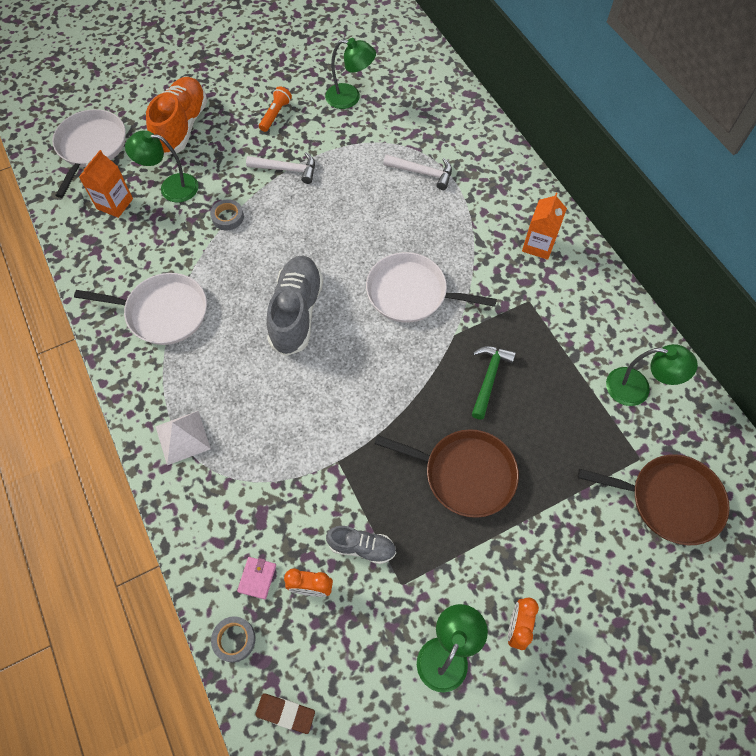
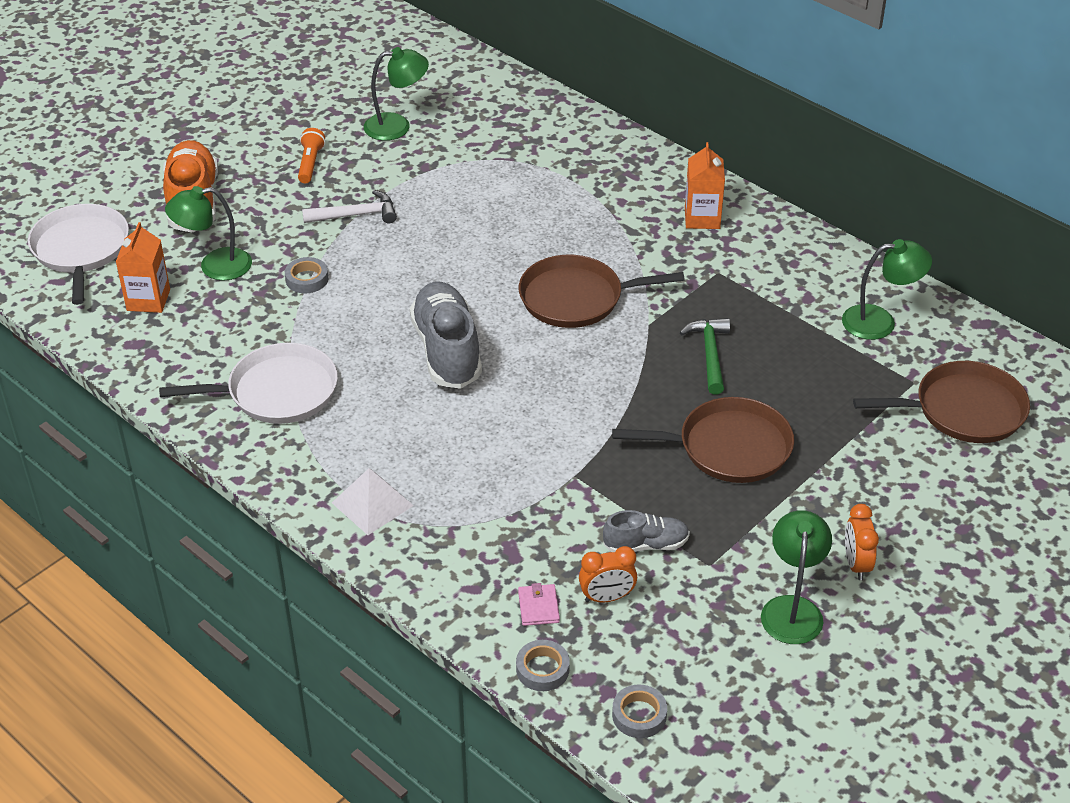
camera: 20 degrees left, 20 degrees down
brown eraser [256,693,315,734] -> grey tape [612,684,667,738]
white pan [366,252,497,323] -> brown pan [519,255,685,328]
white hammer [383,154,452,190] -> none

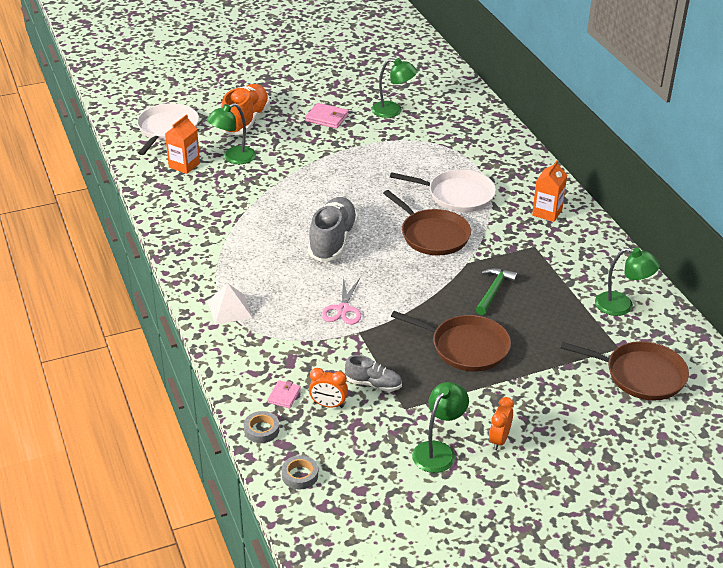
camera: 25 degrees right, 5 degrees down
white pan [159,343,338,424] -> white pan moved to [390,169,496,212]
green lamp [165,186,252,281] -> green lamp turned 45 degrees counterclockwise [207,103,256,164]
grey tape [285,257,328,293] -> none
orange flashlight [298,128,325,183] -> pink wallet [305,103,349,129]
white hammer [302,190,397,223] -> none
brown pan [519,255,685,328] -> brown pan turned 150 degrees counterclockwise [383,190,471,255]
none -> pink scissors [321,277,361,325]

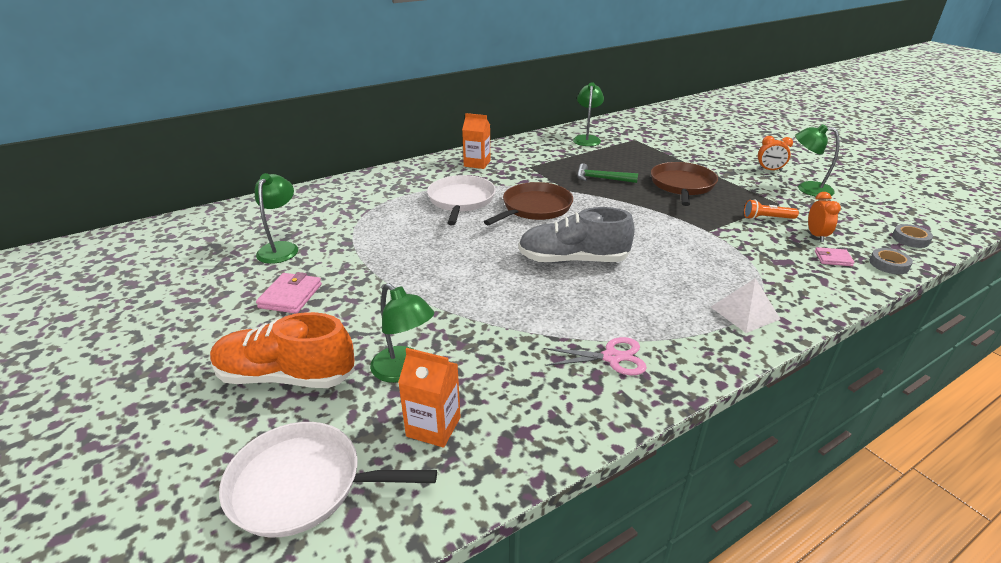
camera: 100 degrees left, 5 degrees down
pink scissors [321,277,361,325] -> pink scissors moved to [544,337,647,375]
grey shoe [345,355,402,392] -> orange flashlight [744,199,799,219]
brown pan [561,341,689,401] -> none

